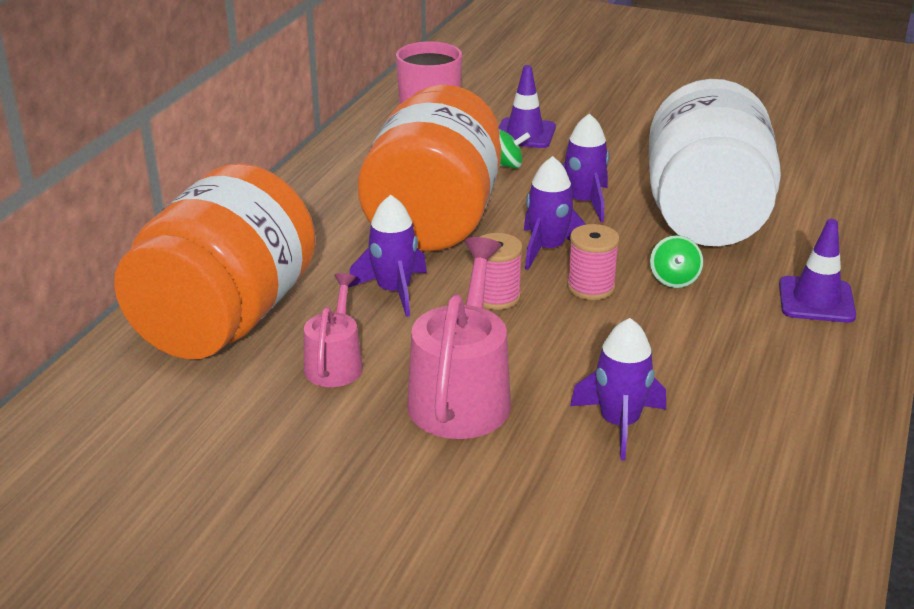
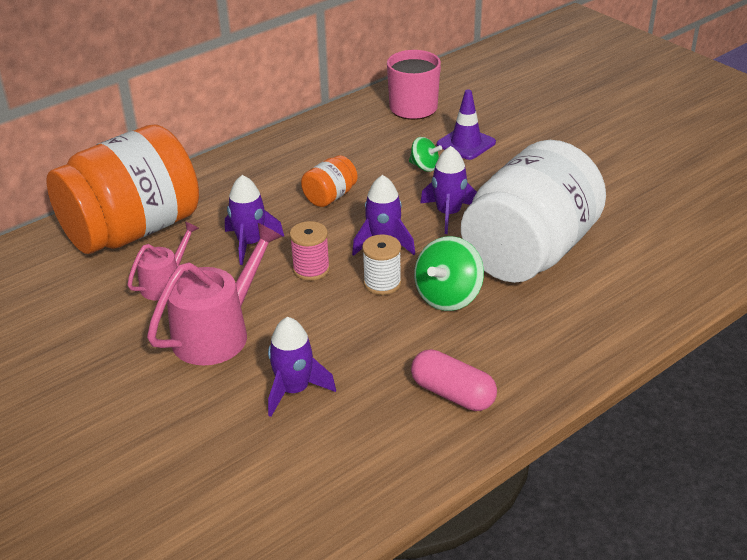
camera: 30 degrees right, 5 degrees up
orange jar [358,85,501,252] -> orange jar [301,155,357,207], size x0.41
pink spool [567,224,620,300] -> white spool [362,234,401,295]
green spinning top [650,235,703,288] -> green spinning top [414,236,484,311], size x1.72
purple traffic cone [779,219,856,323] -> none
none -> pink capsule [411,349,497,411]

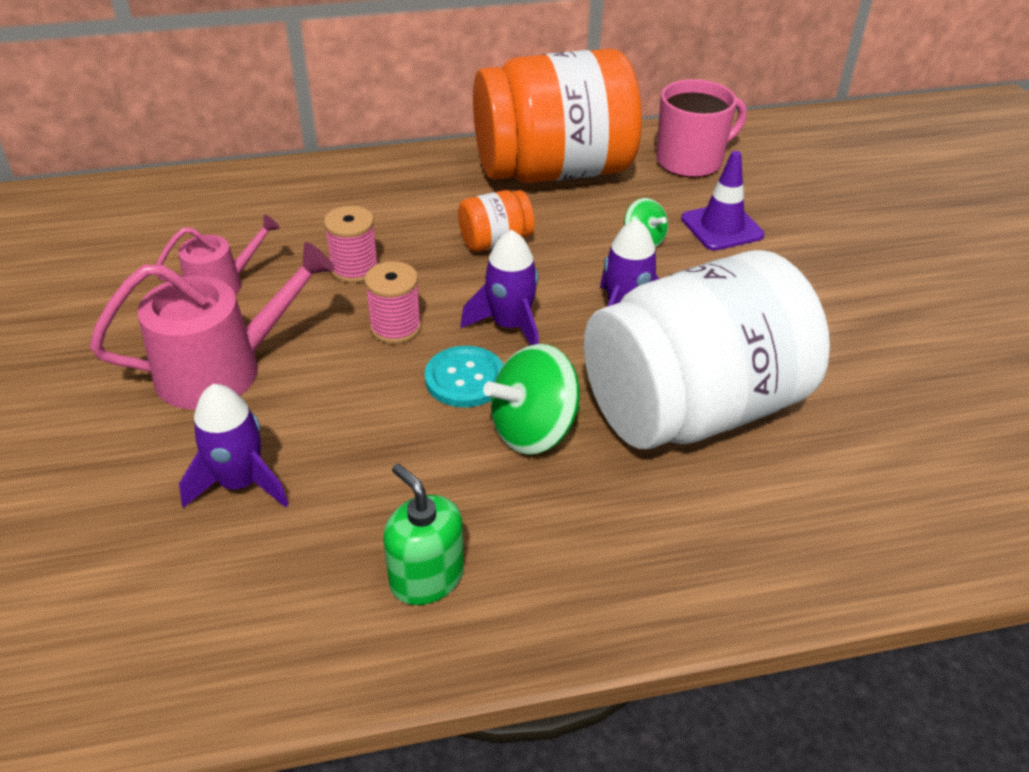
camera: 25 degrees right, 5 degrees up
orange jar [46,124,199,254] -> orange jar moved to [473,49,642,183]
purple rocket [225,175,284,265] -> pink spool [324,206,378,283]
white spool [362,234,401,295] -> turquoise button [425,346,504,407]
pink capsule [411,349,497,411] -> green soap dispenser [383,463,464,605]

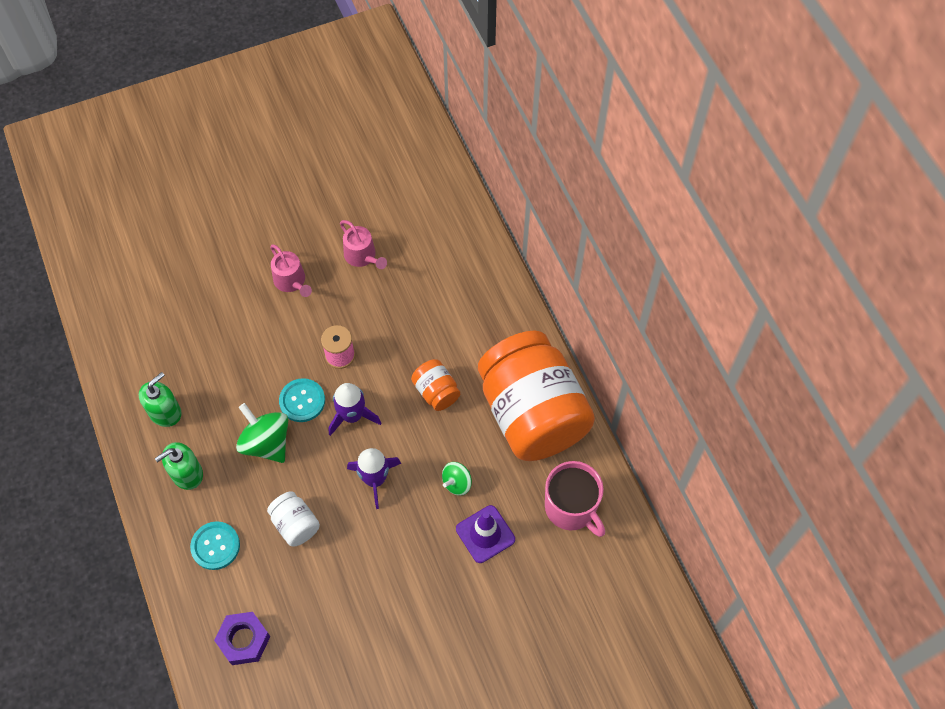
camera: 80 degrees right, 20 degrees up
pink watering can [90,242,335,410] -> pink watering can [270,244,312,297], size x0.59
purple rocket [179,384,289,508] -> none
pink spool [324,206,378,283] -> none
white jar [584,250,830,449] -> white jar [267,491,320,546], size x0.41
none -> green soap dispenser [155,442,203,490]
none -> turquoise button [190,521,240,570]
none -> purple nut [214,612,271,665]

